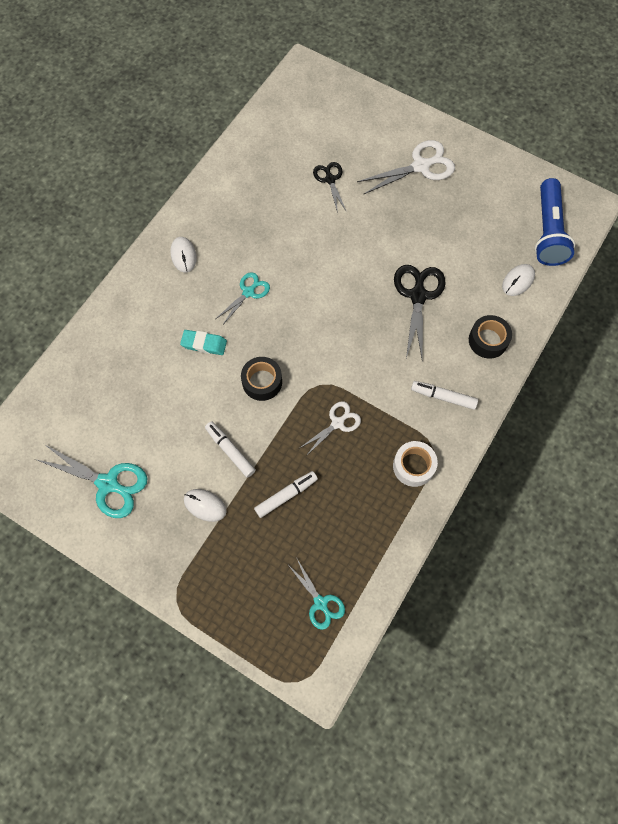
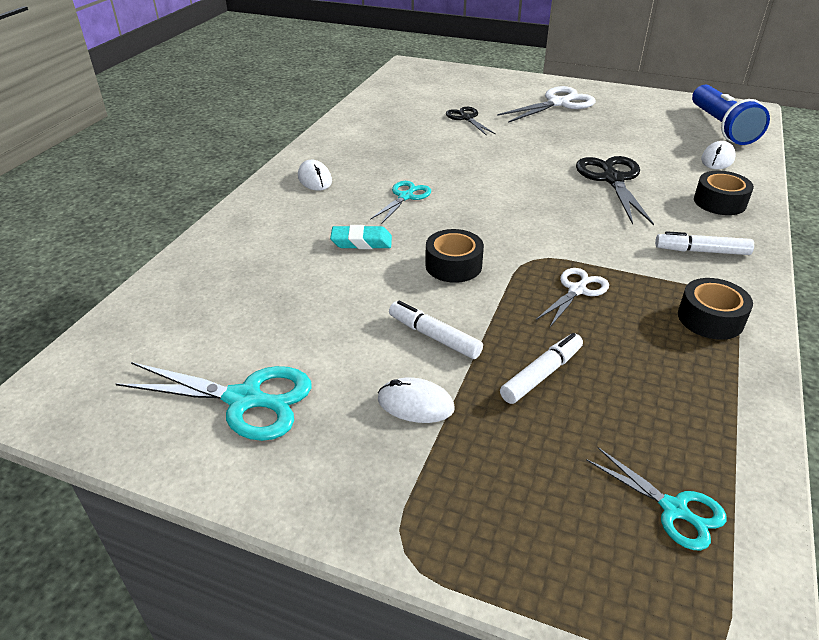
camera: 10 degrees left, 30 degrees down
white tape [393,441,438,487] -> black tape [678,278,753,340]

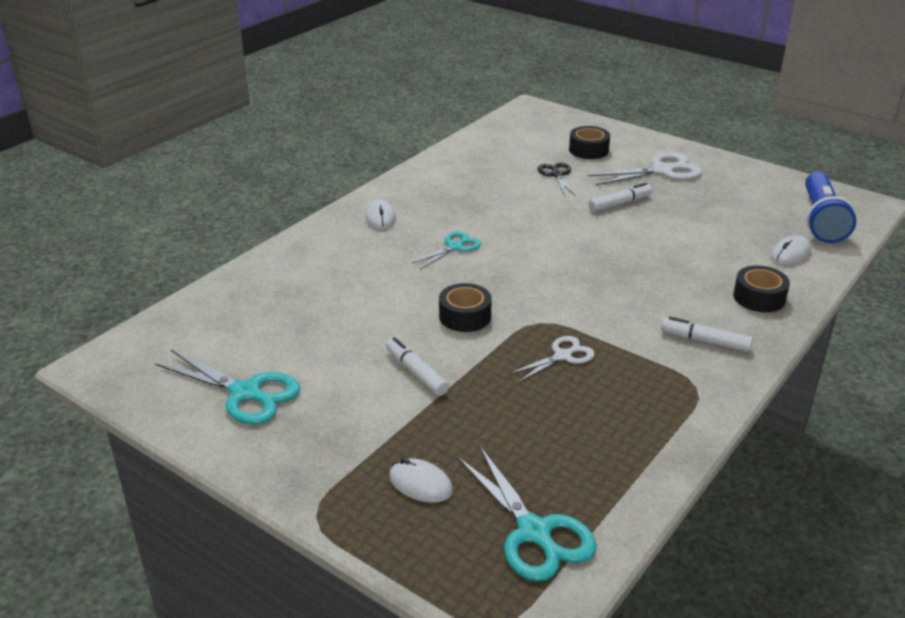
camera: 15 degrees right, 5 degrees down
turquoise eraser [330,225,392,249] -> none
white mouse [378,377,454,423] -> white mouse moved to [389,458,453,503]
white marker [500,333,583,404] -> white marker moved to [589,183,652,212]
black scissors [576,156,654,225] -> none
turquoise scissors [586,447,727,550] -> turquoise scissors [457,447,597,581], size x1.64
black tape [678,278,753,340] -> black tape moved to [569,126,610,159]

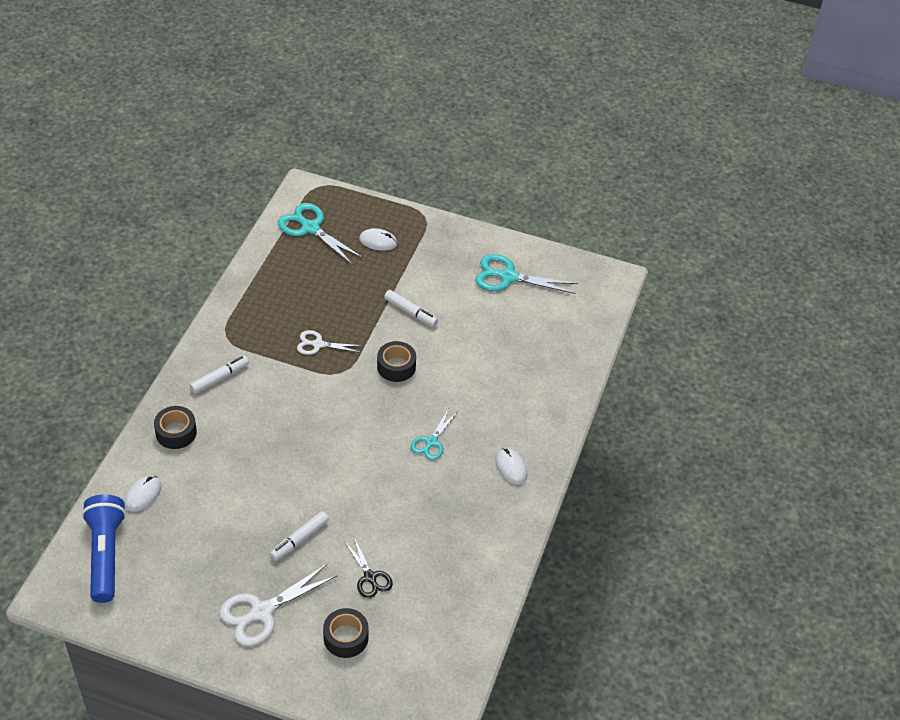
camera: 160 degrees right, 15 degrees up
white scissors [509,336,595,383] -> white scissors turned 60 degrees clockwise [297,330,363,355]
white marker [661,317,753,352] -> white marker turned 45 degrees counterclockwise [190,355,249,394]

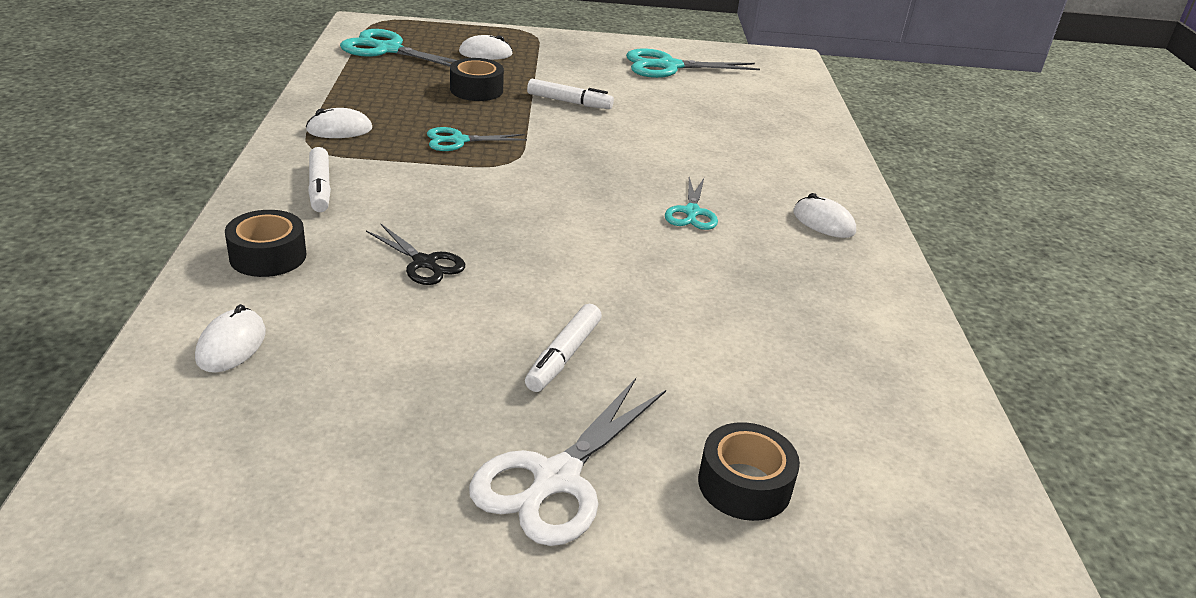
camera: 20 degrees left, 15 degrees down
blue flashlight [82,494,126,603] -> none
white marker [190,355,249,394] -> white marker turned 135 degrees clockwise [308,147,331,212]
white scissors [297,330,363,355] -> turquoise scissors [427,127,527,151]
black scissors [344,537,393,598] -> black scissors moved to [366,223,465,285]
black tape [377,341,416,382] -> black tape moved to [450,58,504,101]
none -> white mouse [306,108,372,138]

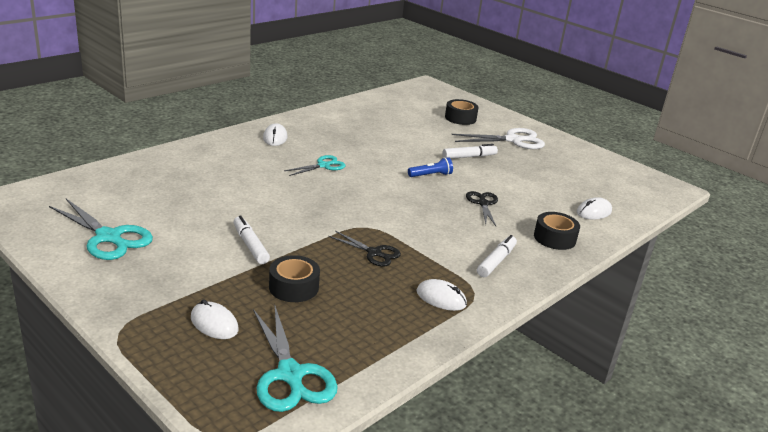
camera: 135 degrees left, 5 degrees down
turquoise scissors [427,127,527,151] -> black scissors [329,231,401,267]
none -> blue flashlight [408,157,453,177]

